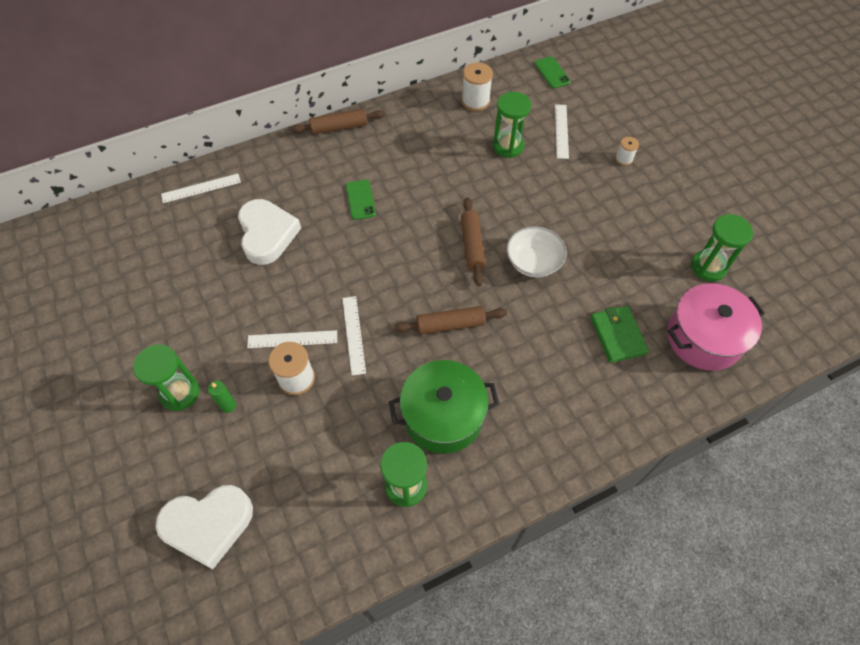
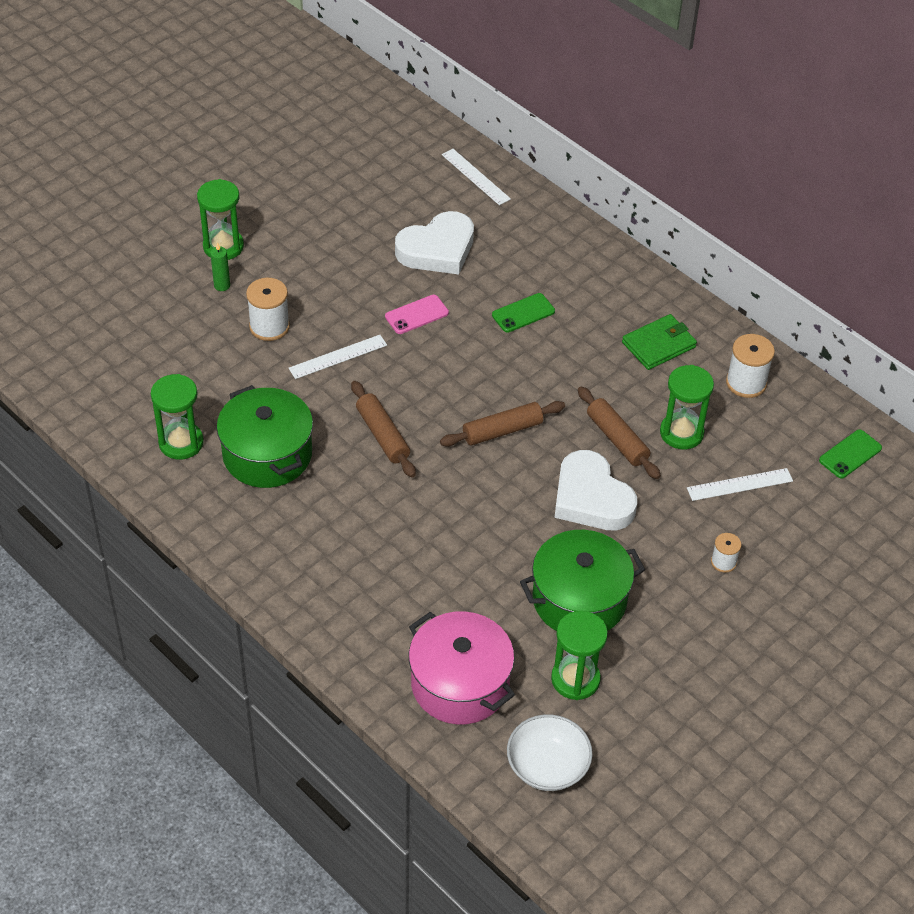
camera: 70 degrees right, 10 degrees down
white heart [155,485,253,569] -> white heart moved to [555,450,637,530]
white ruler [247,330,337,348] -> none
brown rolling pin [291,109,385,135] -> brown rolling pin moved to [578,386,661,479]
white bowl [507,226,567,278] -> white bowl moved to [507,714,593,791]
green wallet [590,306,649,363] -> green wallet moved to [622,314,697,370]
none -> pink phone [385,295,449,334]
none -> green pot [520,530,645,631]

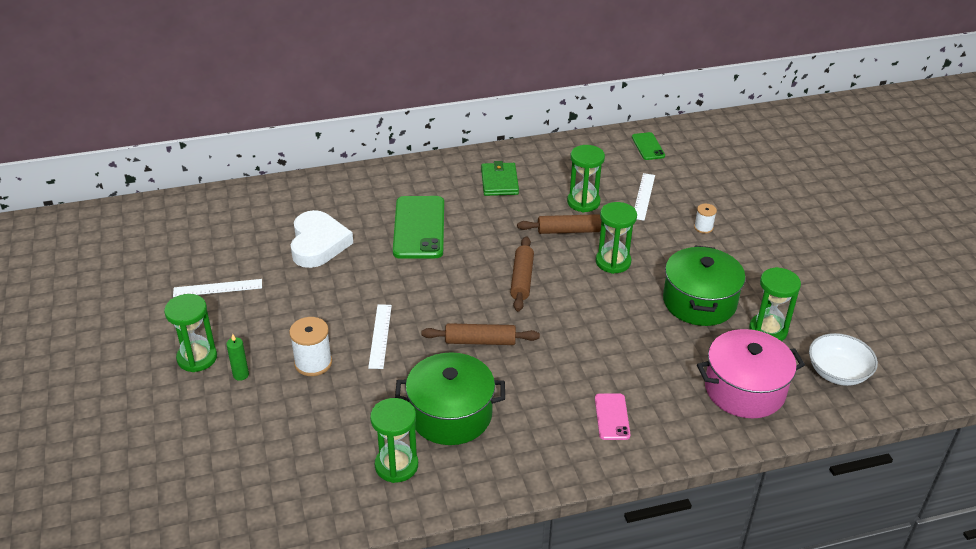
camera: 60 degrees left, 10 degrees down
pink phone [385,295,449,334] -> pink phone moved to [595,394,631,440]
white ruler [442,149,511,205] -> white ruler moved to [173,279,262,297]
green phone [492,293,555,333] -> green phone [393,196,444,259], size x1.95
white heart [555,450,637,530] -> green hourglass [596,202,637,274]
white spool [726,334,775,398] -> none

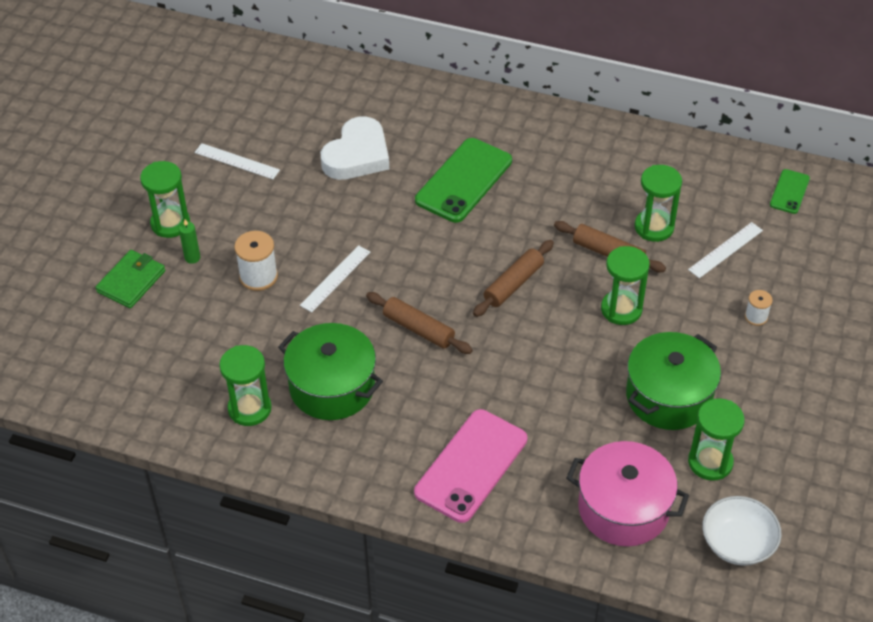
camera: 35 degrees right, 10 degrees up
green wallet [481,161,519,196] -> green wallet moved to [95,250,165,308]
pink phone [595,394,631,440] -> pink phone [414,409,527,523], size x1.95

